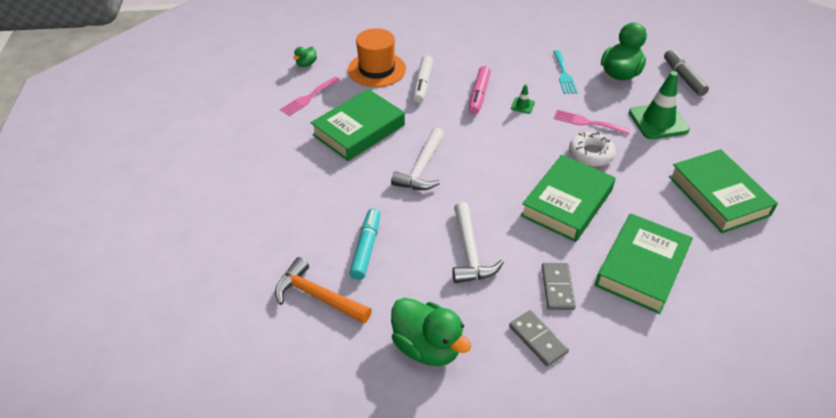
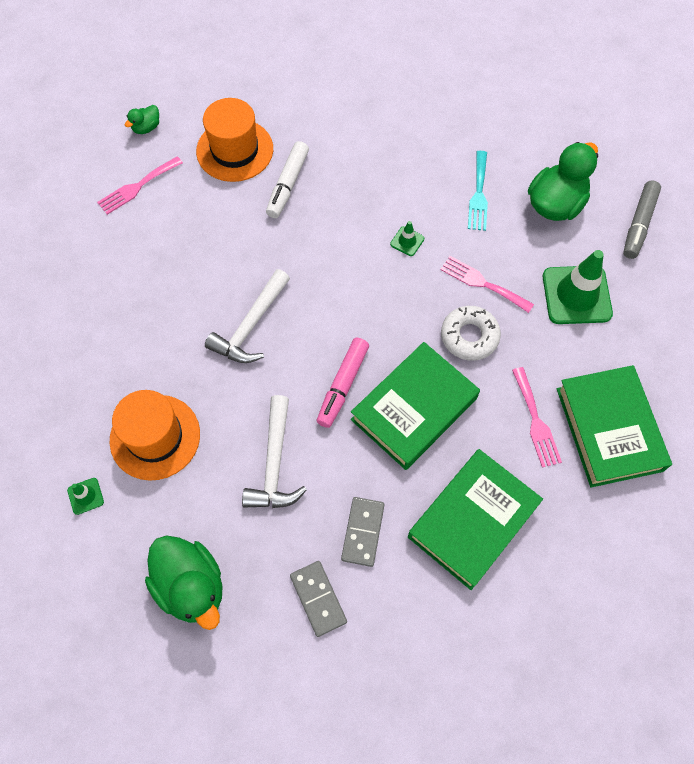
camera: 10 degrees right, 20 degrees up
orange hammer [275,257,372,324] -> green traffic cone [67,478,104,515]
green book [311,89,405,161] -> none
turquoise marker [349,208,380,280] -> orange hat [110,390,200,481]
pink marker [469,66,491,114] -> pink marker moved to [317,338,369,428]
grey marker [664,50,709,96] -> grey marker turned 150 degrees counterclockwise [623,181,661,259]
none -> pink fork [512,367,562,468]

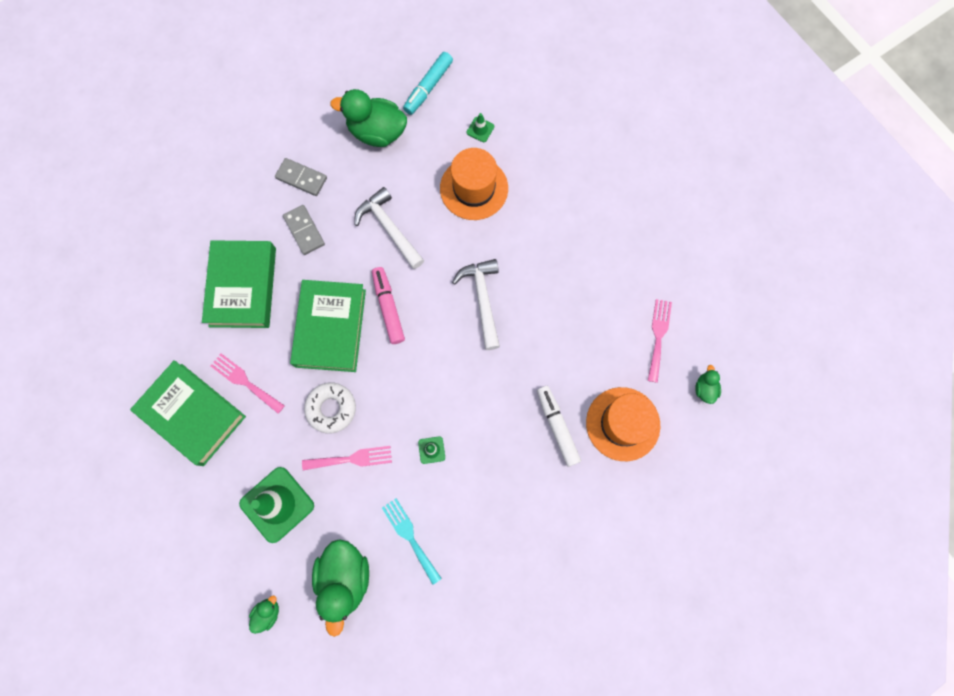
camera: 140 degrees right, 10 degrees up
grey marker [623,181,661,259] -> green duck [249,596,279,634]
none -> turquoise marker [403,52,453,115]

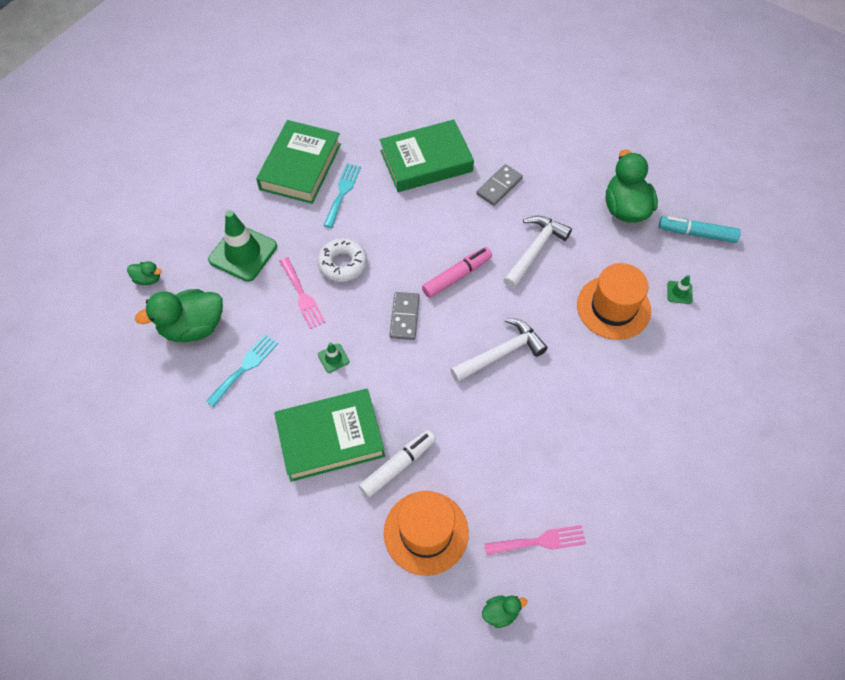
camera: 70 degrees right, 15 degrees down
pink fork [211,354,285,414] -> turquoise fork [323,163,361,228]
grey domino [275,158,327,196] -> grey domino moved to [390,292,420,340]
green book [290,280,366,372] -> green book moved to [274,389,385,482]

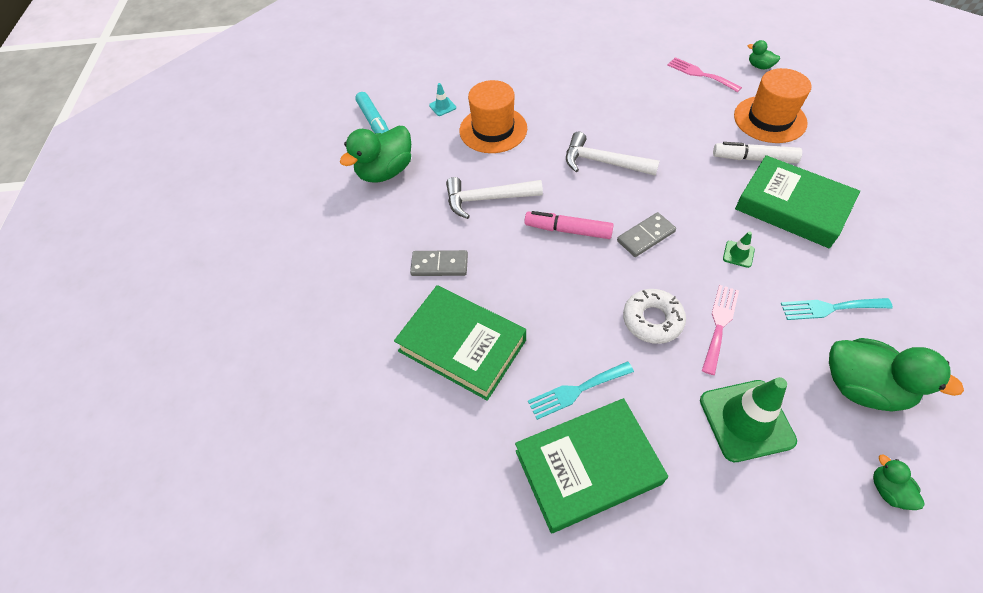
camera: 125 degrees left, 5 degrees down
green traffic cone [667,275,693,304] -> turquoise traffic cone [429,83,456,116]

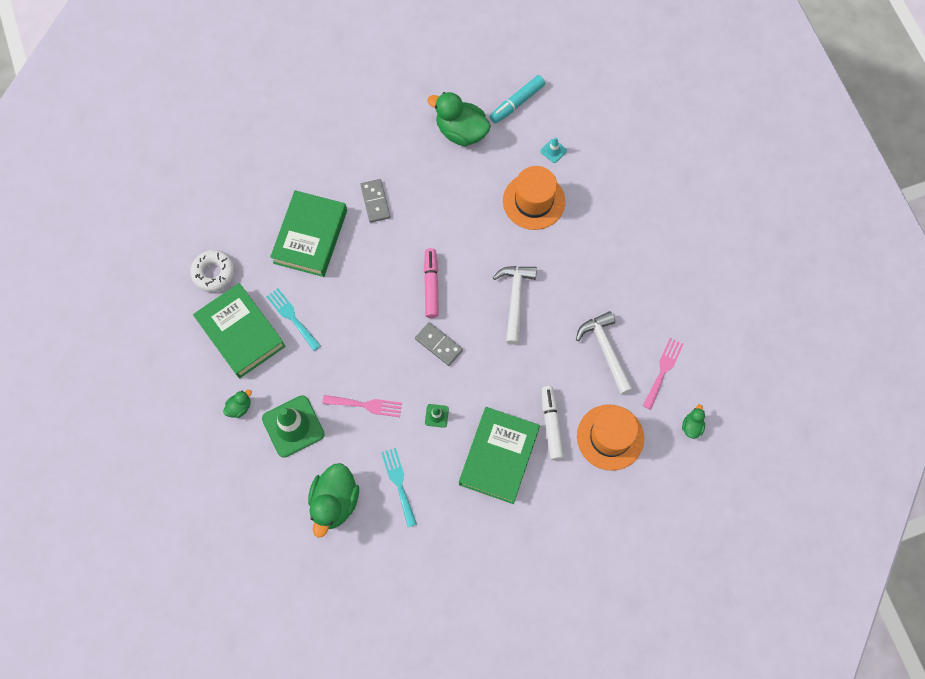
camera: 70 degrees right, 15 degrees up
white hammer [446,177,543,219] -> white hammer moved to [576,311,633,395]
white donut [623,289,686,344] -> white donut moved to [190,250,235,292]
green duck [873,454,925,510] -> green duck moved to [223,390,252,418]

